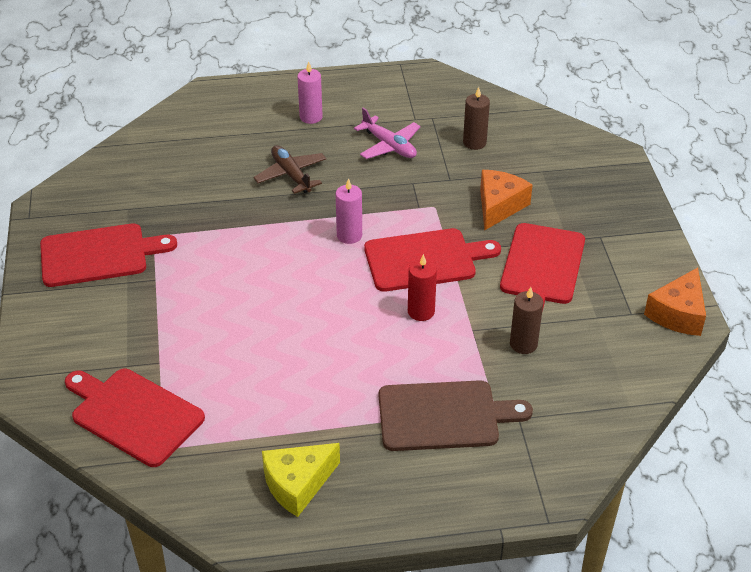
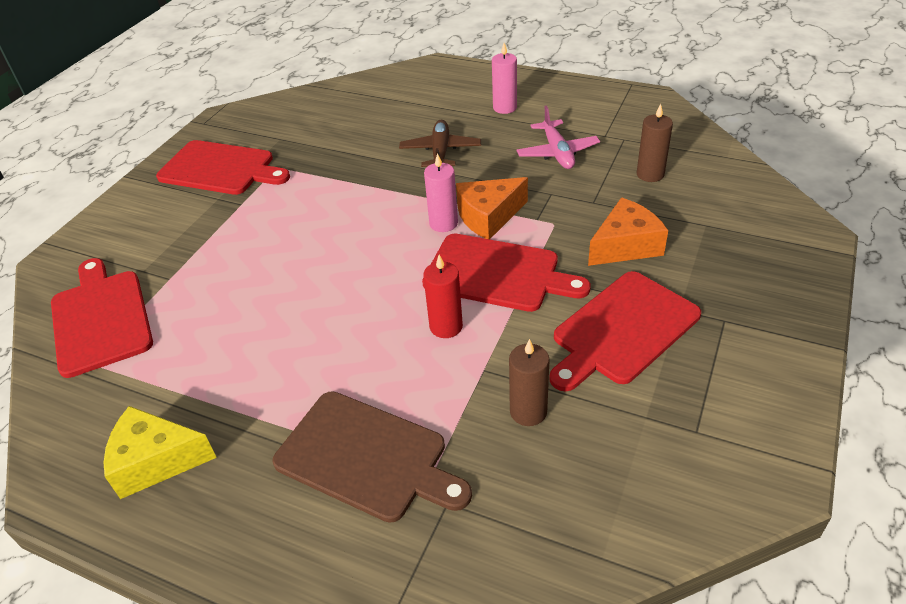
camera: 35 degrees right, 0 degrees up
orange cheese [644,268,706,336] -> orange cheese moved to [456,177,528,239]

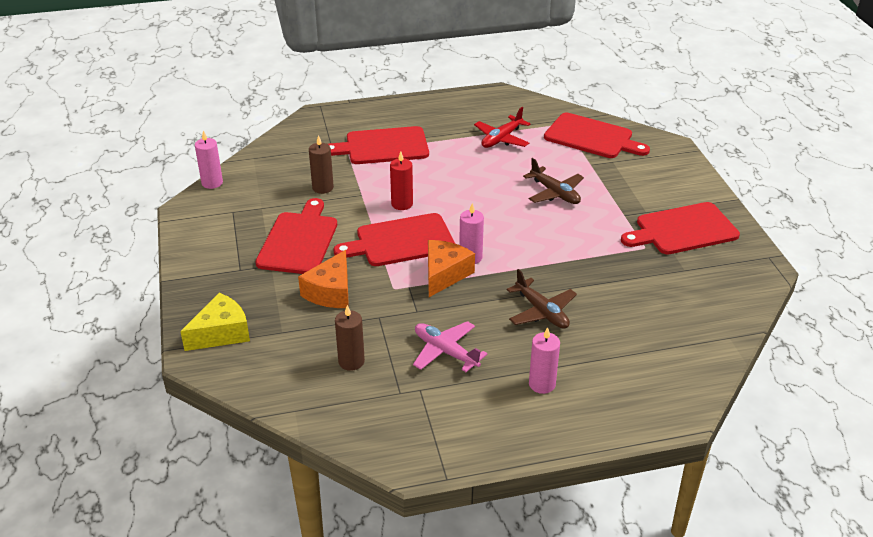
camera: 140 degrees right, 5 degrees down
yellow cheese [103,406,217,499] -> yellow cheese moved to [180,293,250,351]
brown cutting board [272,391,472,523] -> red cutting board [328,126,429,164]
none -> pink candle [195,131,223,189]
none -> red plane [474,107,531,148]
none -> brown plane [523,158,584,204]

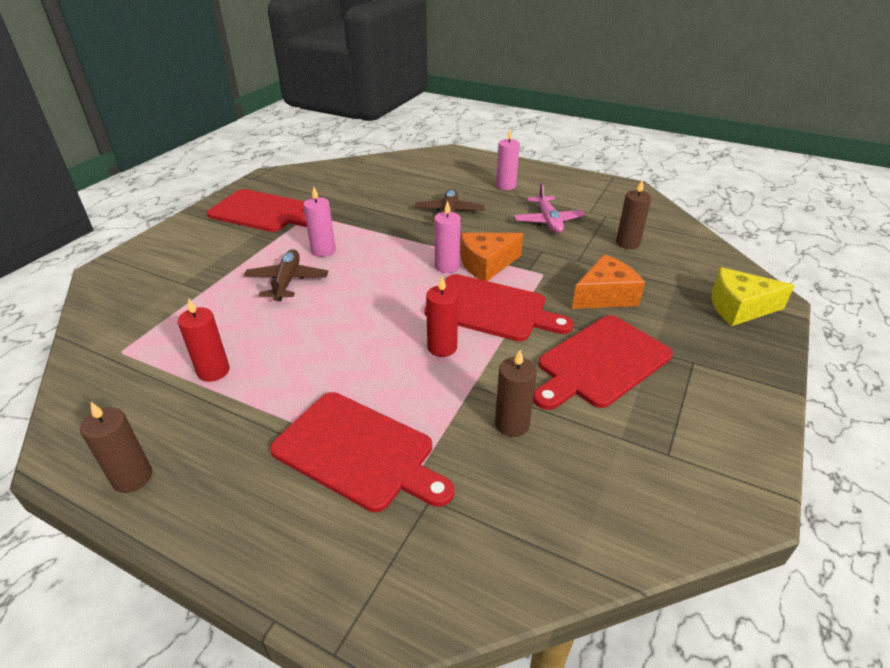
camera: 140 degrees left, 0 degrees up
pink candle [195,131,223,189] -> pink candle moved to [303,187,336,257]
red plane [474,107,531,148] -> red candle [178,298,230,382]
red cutting board [544,113,650,158] -> none
none -> brown candle [80,402,152,493]

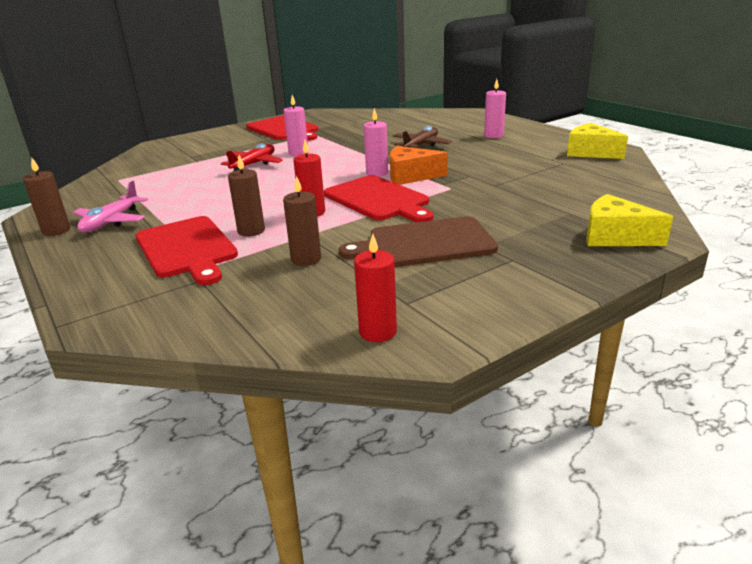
camera: 30 degrees right, 10 degrees down
red candle [178,298,230,382] -> red candle moved to [354,234,397,342]
brown plane [244,249,328,301] -> red plane [221,143,283,171]
pink plane [514,183,586,233] -> pink plane moved to [73,181,148,232]
red cutting board [533,315,673,410] -> brown cutting board [339,216,498,267]
orange cheese [572,254,645,309] -> none
brown candle [616,179,651,249] -> brown candle moved to [228,155,265,237]
none -> yellow cheese [567,123,628,159]

